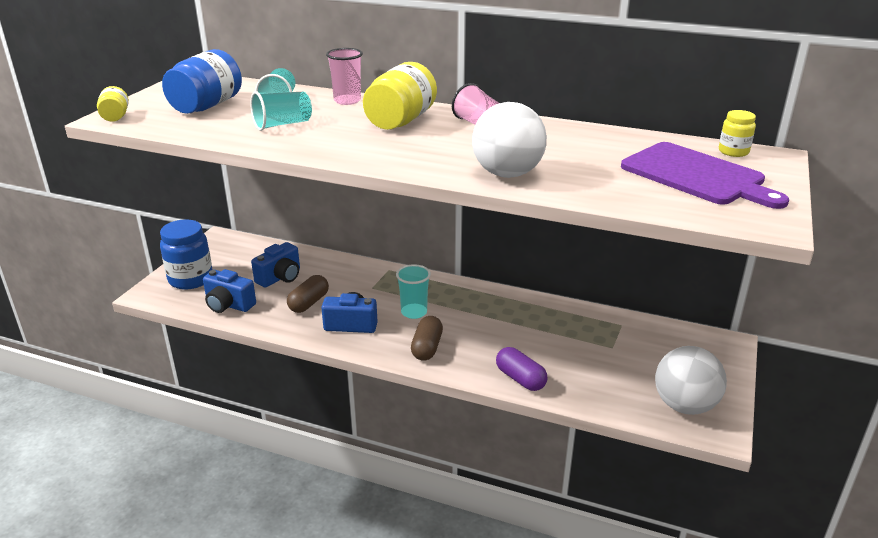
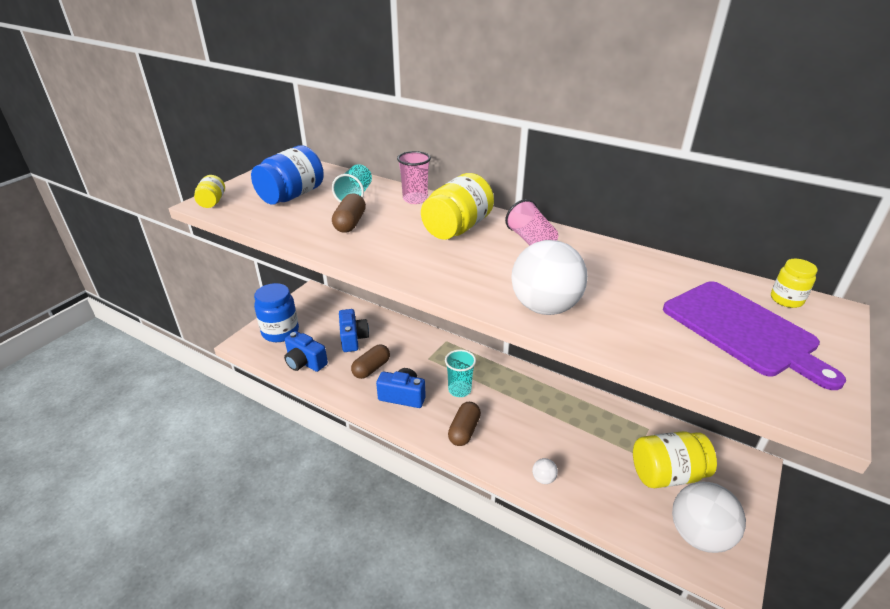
camera: 10 degrees right, 5 degrees up
turquoise cup [250,91,312,131] -> brown capsule [332,193,366,233]
blue camera [251,242,300,288] -> blue camera turned 60 degrees counterclockwise [339,309,369,352]
purple capsule [496,347,547,391] -> white ball [532,458,558,484]
none -> yellow jar [633,431,717,488]

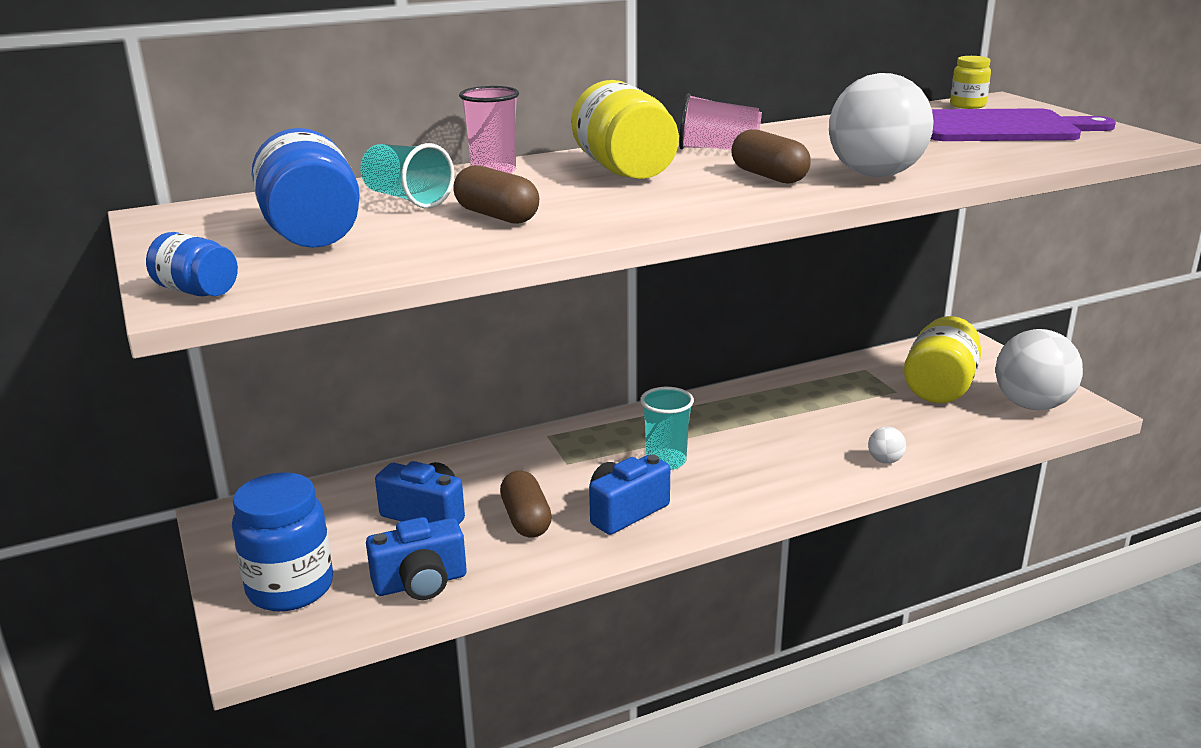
camera: 55 degrees left, 10 degrees down
yellow jar [194,175,225,208] -> blue jar [146,232,238,296]
brown capsule [448,402,481,446] -> brown capsule moved to [731,129,811,183]

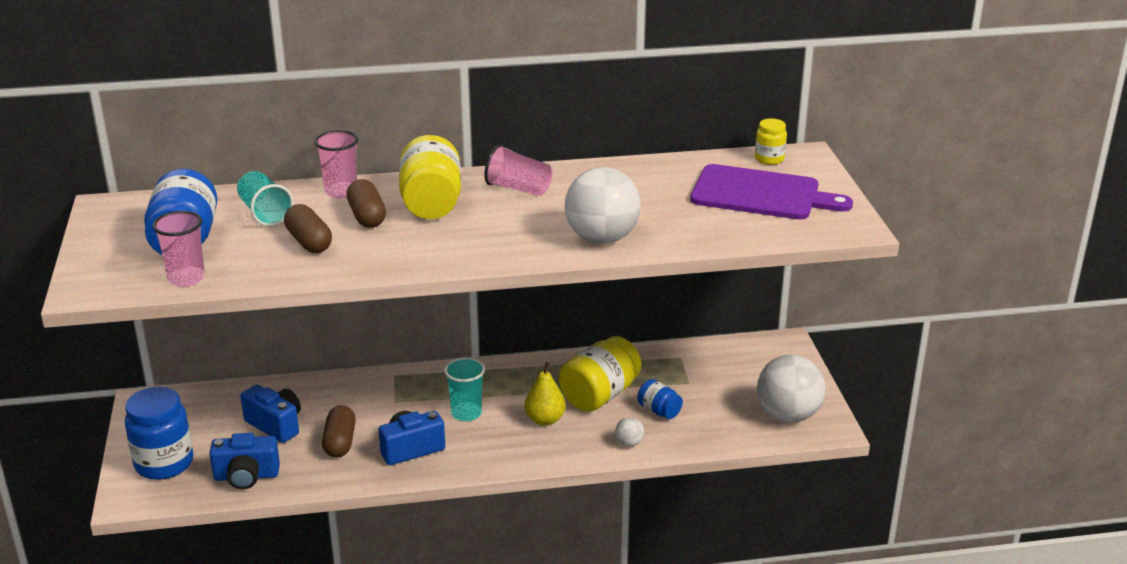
camera: 15 degrees right, 5 degrees up
blue jar [146,232,238,296] -> blue jar moved to [638,379,683,419]
brown capsule [731,129,811,183] -> brown capsule moved to [346,179,386,228]
yellow jar [904,316,981,403] -> yellow jar moved to [559,336,641,412]
none -> pink cup [153,211,205,287]
none -> yellow pear [524,362,566,426]

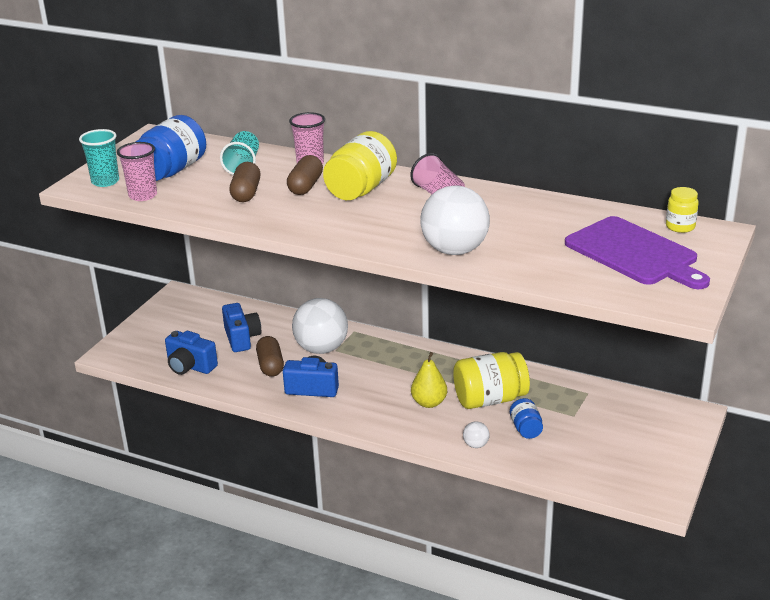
camera: 35 degrees right, 0 degrees up
blue jar [125,387,193,480] -> none
brown capsule [322,405,356,458] -> brown capsule turned 45 degrees counterclockwise [256,336,284,377]
turquoise cup [444,357,485,421] -> turquoise cup moved to [79,129,119,187]
white ball [757,355,825,423] -> white ball moved to [292,298,348,354]

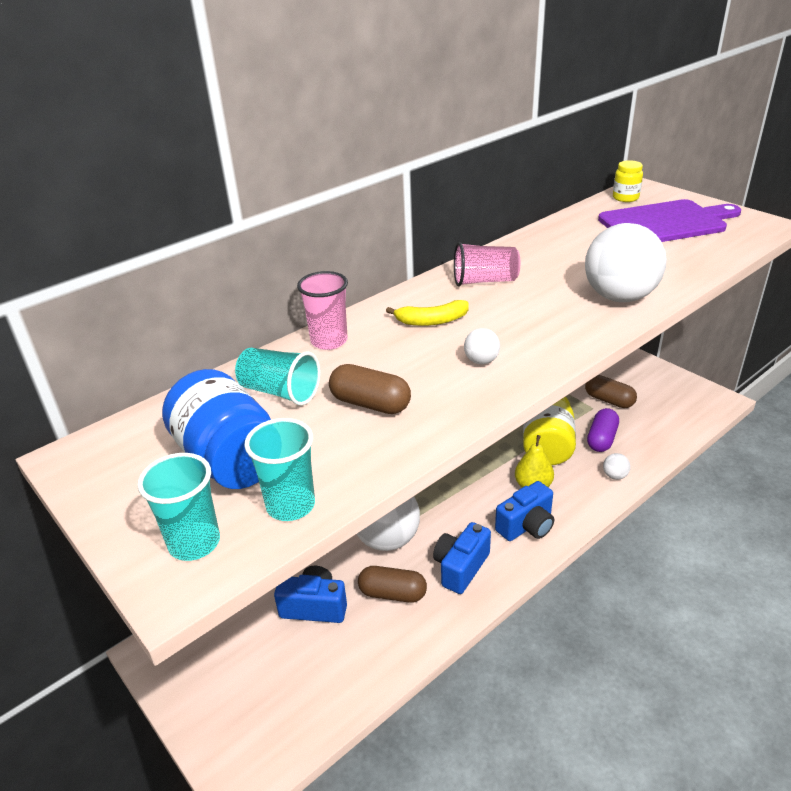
camera: 65 degrees left, 5 degrees up
pink cup [117,142,157,201] -> turquoise cup [244,418,315,521]
blue camera [165,331,218,375] -> blue camera moved to [495,481,554,541]
brown capsule [287,155,323,195] -> brown capsule moved to [585,375,637,408]
yellow jar [323,131,397,200] -> yellow banana [386,300,469,326]
blue jar [510,398,543,439] -> purple capsule [587,408,619,452]
none -> white ball [464,328,500,364]

